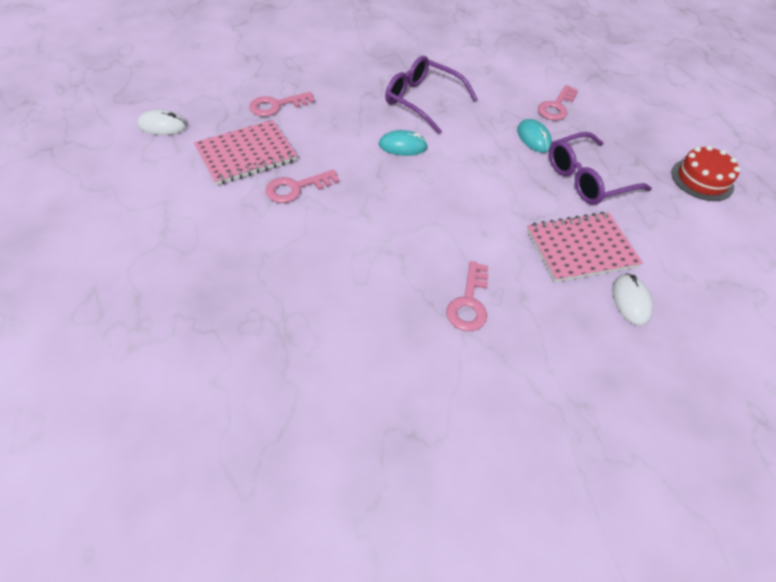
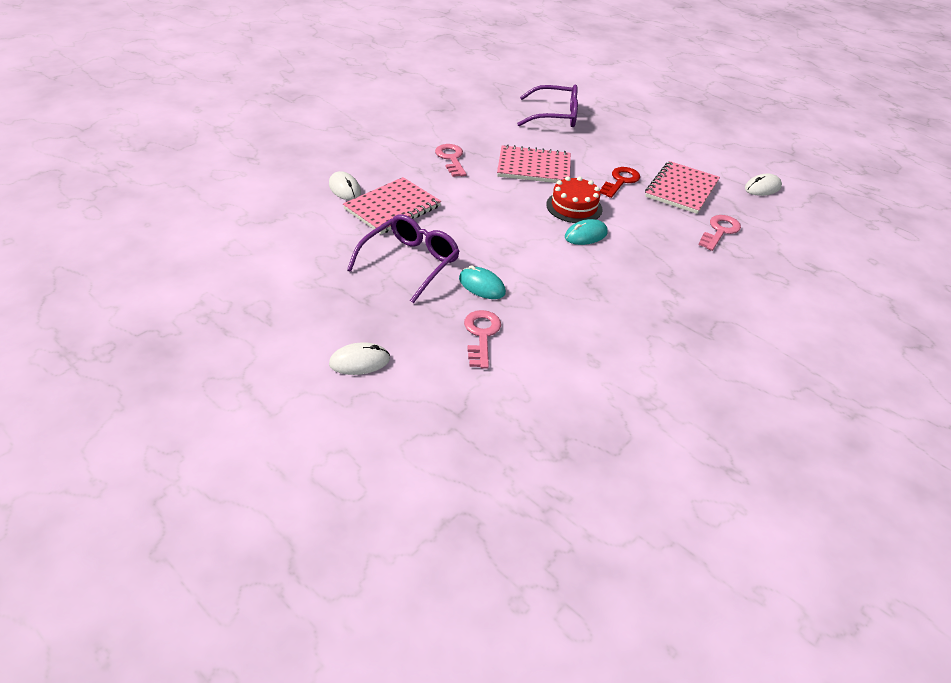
camera: 150 degrees right, 10 degrees down
pink key [265,169,340,203] -> red key [600,167,640,198]
purple glasses [385,56,477,134] -> purple glasses moved to [517,85,578,127]
red cake [671,146,741,201] -> red cake moved to [546,176,603,223]
none -> white mouse [329,342,390,375]
none -> pink notebook [497,144,571,183]

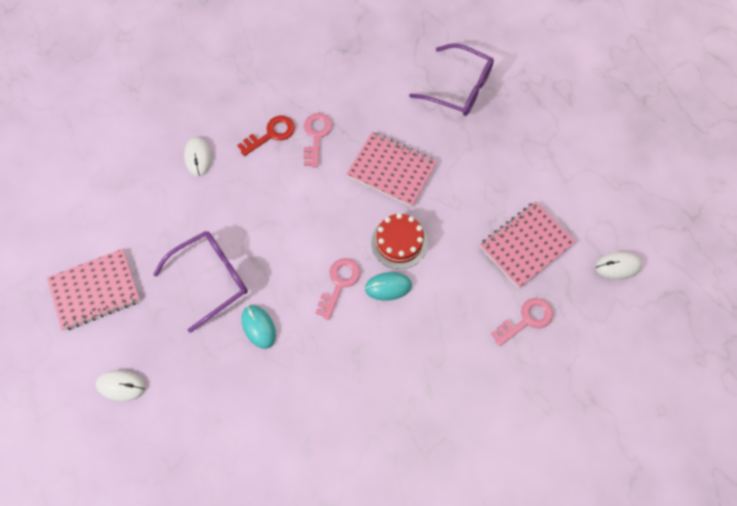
camera: 25 degrees right, 25 degrees up
pink notebook [343,177,441,235] -> pink notebook moved to [47,249,140,331]
pink key [464,310,501,369] -> pink key moved to [315,258,360,320]
red key [600,167,640,198] -> red key moved to [237,116,295,156]

